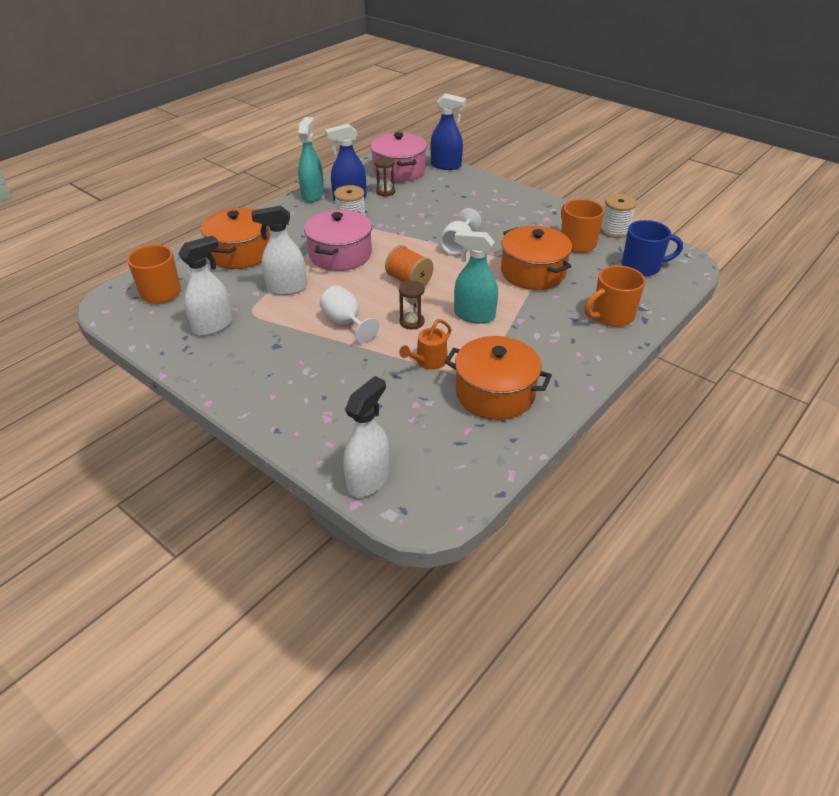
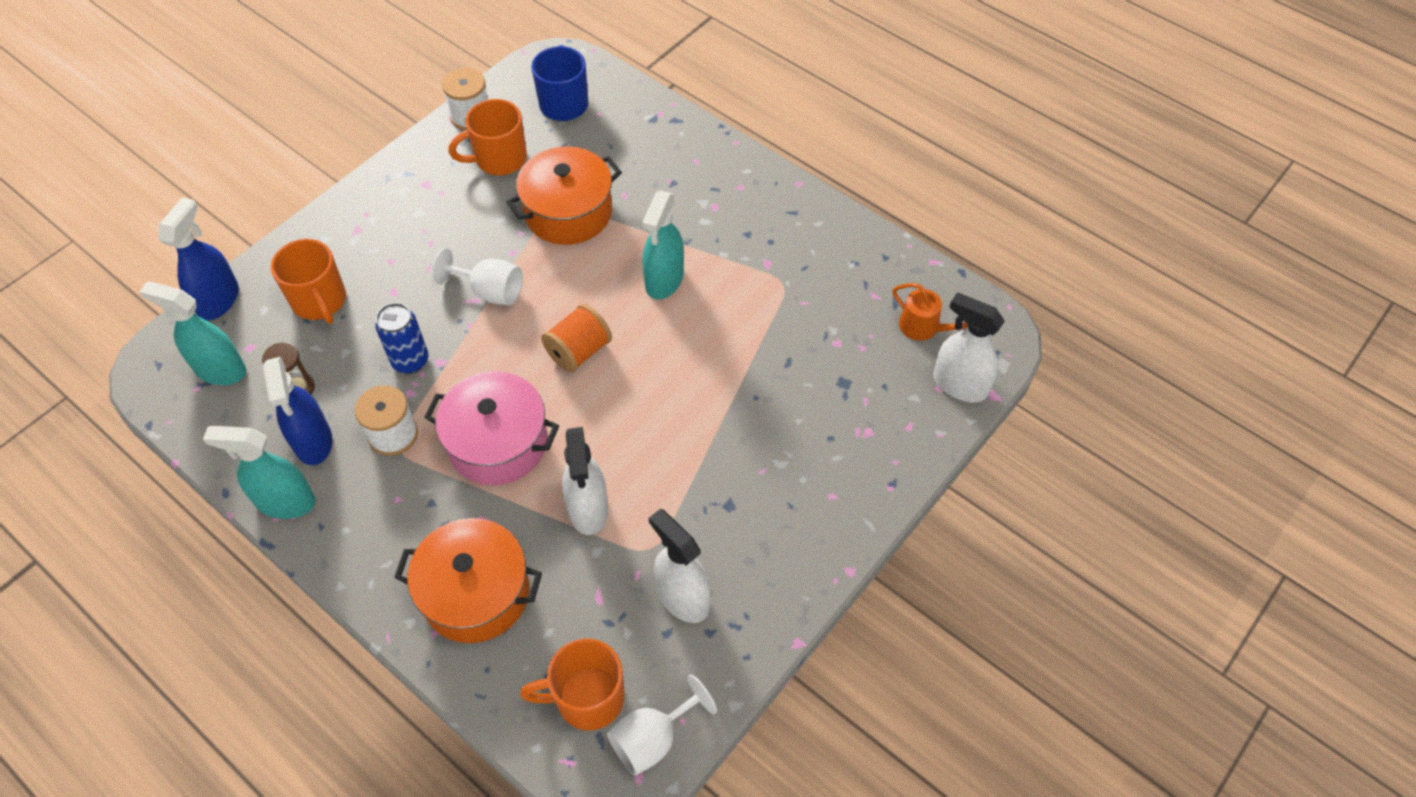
camera: 90 degrees left, 15 degrees up
white goblet [320,286,379,344] -> white goblet moved to [607,674,717,776]
pink pot [370,132,427,182] -> turquoise spray bottle [139,282,246,385]
brown hourglass [399,280,425,330] -> none
orange watering can [399,319,452,370] -> orange watering can moved to [893,283,968,341]
orange pot [445,336,552,420] -> none
orange mug [585,265,645,327] -> orange mug moved to [271,239,346,324]
none -> blue can [375,303,429,374]

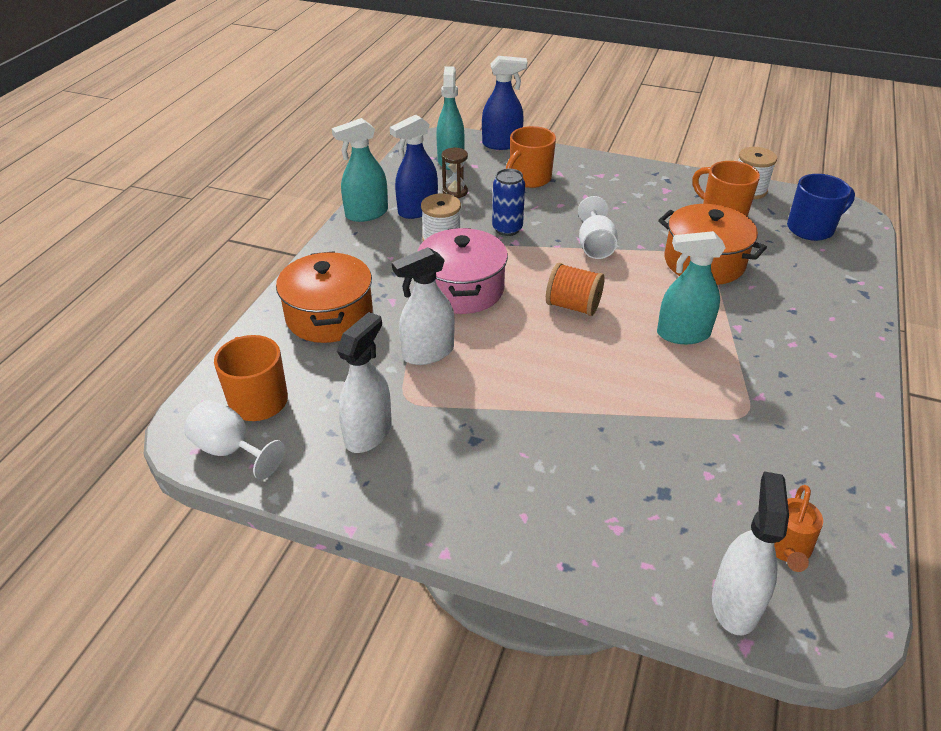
camera: 70 degrees right, 15 degrees down
turquoise spray bottle [203,426,316,519] -> turquoise spray bottle turned 105 degrees counterclockwise [332,118,388,222]

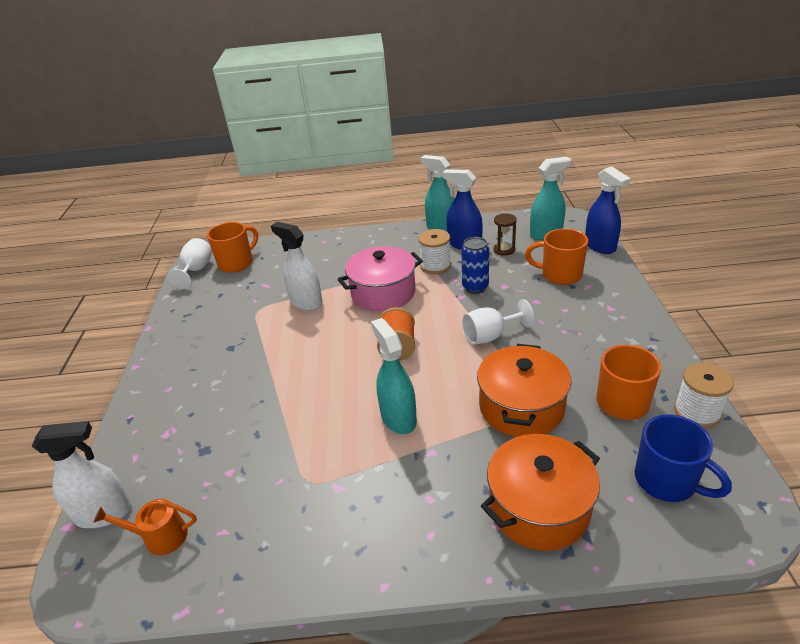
camera: 70 degrees right, 5 degrees down
orange pot [276,251,373,343] -> orange pot moved to [481,434,600,551]
white spray bottle [337,312,392,453] -> none

